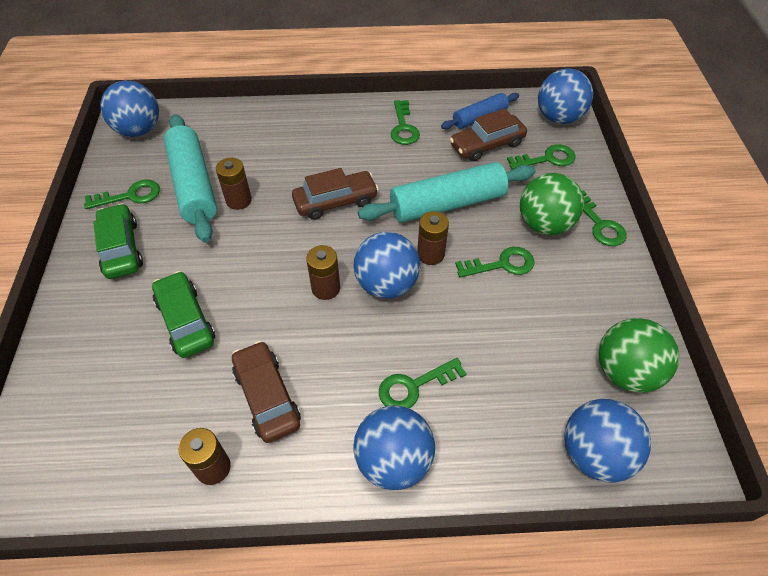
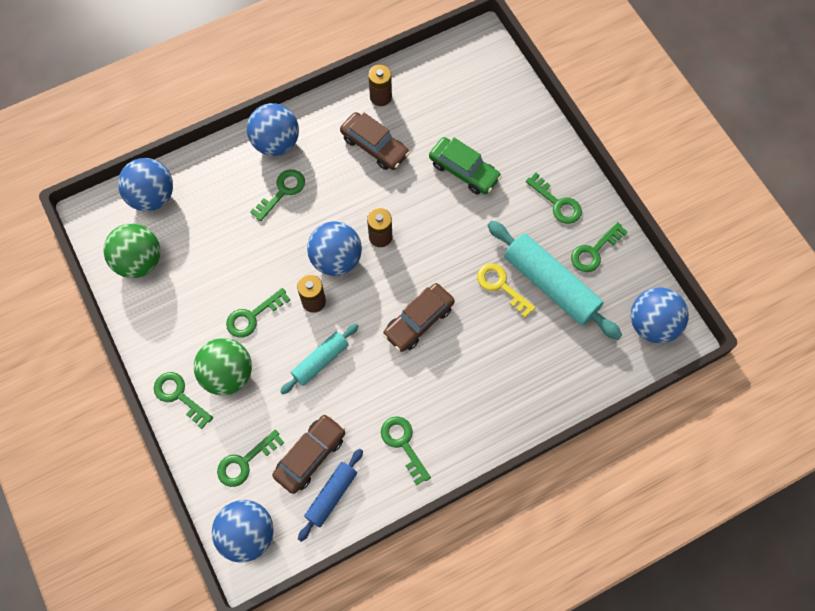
camera: 155 degrees right, 15 degrees up
green car [93,203,143,279] -> green key [526,173,582,224]
brown battery [216,157,252,210] -> yellow key [477,263,536,318]
turquoise rolling pin [358,162,536,223] -> turquoise rolling pin [280,324,359,394], size x0.57

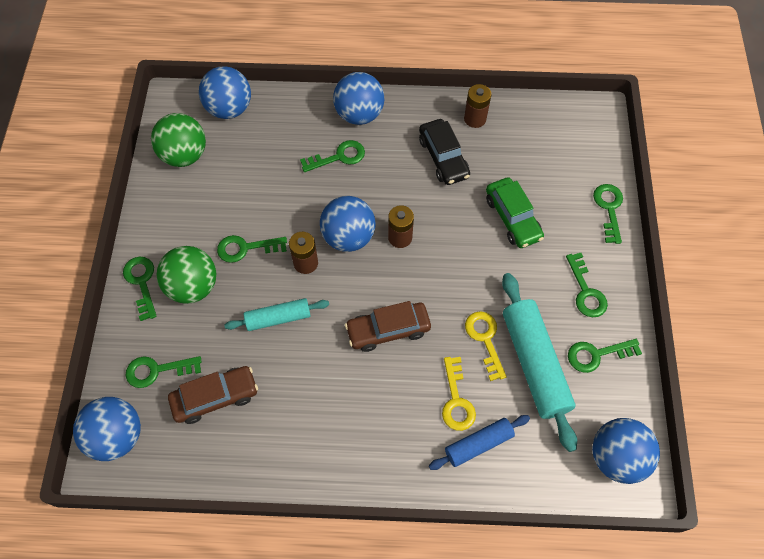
camera: 30 degrees right, 5 degrees down
blue rolling pin [298,449,363,542] -> blue rolling pin moved to [429,415,530,470]
brown car [340,112,410,170] -> black car [419,119,470,185]
green key [381,416,431,485] -> green key moved to [593,184,623,244]
none -> yellow key [442,357,476,431]

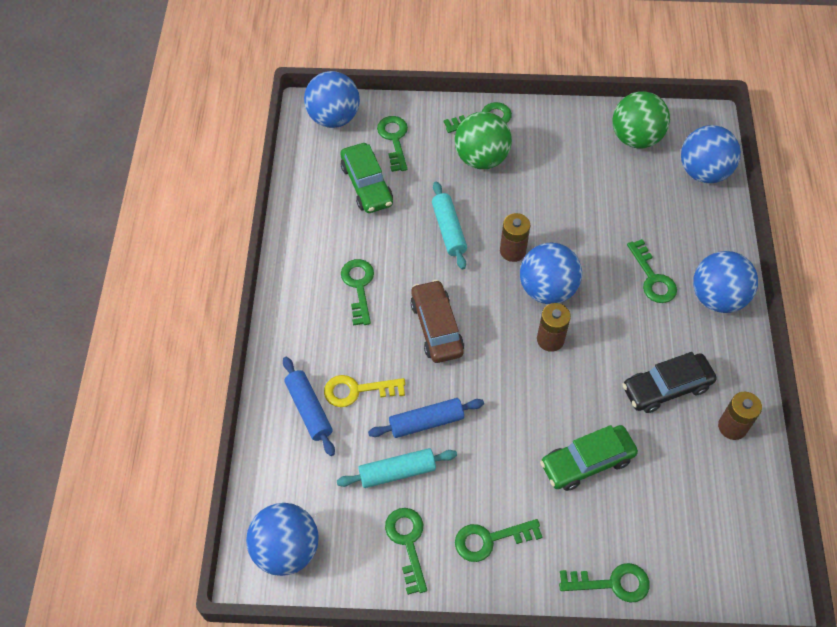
camera: 90 degrees right, 5 degrees down
brown car [168,366,258,424] -> green car [341,143,393,213]
green key [217,235,287,263] -> green key moved to [341,259,374,326]
yellow key [465,311,507,381] -> blue rolling pin [368,398,484,438]
turquoise rolling pin [502,273,577,452] -> turquoise rolling pin [337,448,457,488], size x0.57

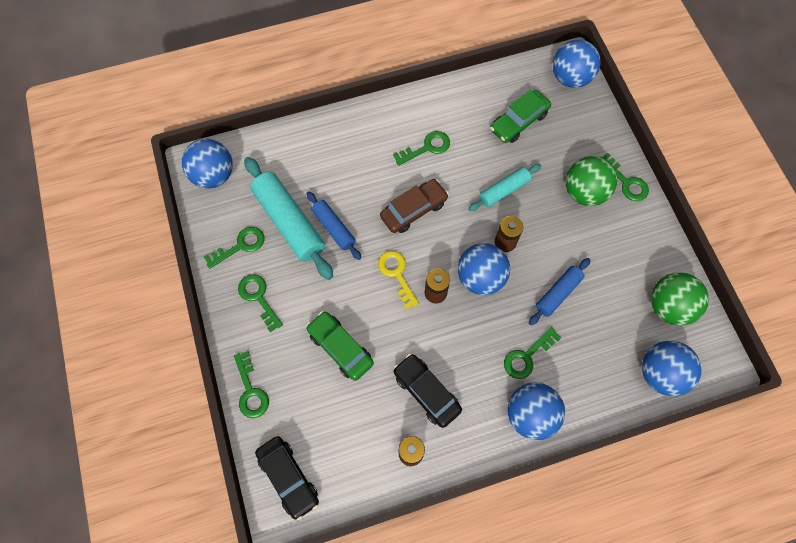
camera: 70 degrees right, 10 degrees up
blue rolling pin [283,357,335,456] -> blue rolling pin moved to [529,258,591,325]
yellow key [324,375,405,407] -> yellow key moved to [378,251,419,309]
turquoise rolling pin [337,448,457,488] -> turquoise rolling pin [244,157,333,280], size x1.75
green key [377,116,408,172] -> none
none -> black car [255,436,319,521]

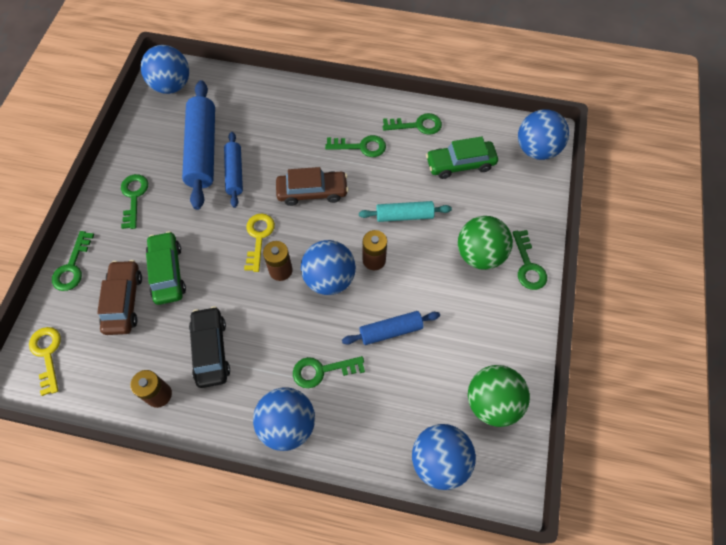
camera: 30 degrees right, 5 degrees down
green key [204,227,264,269] -> green key moved to [383,113,442,135]
turquoise rolling pin [244,157,333,280] -> blue rolling pin [182,80,215,210]
black car [255,436,319,521] -> yellow key [29,327,61,396]
none -> brown car [97,260,142,335]

